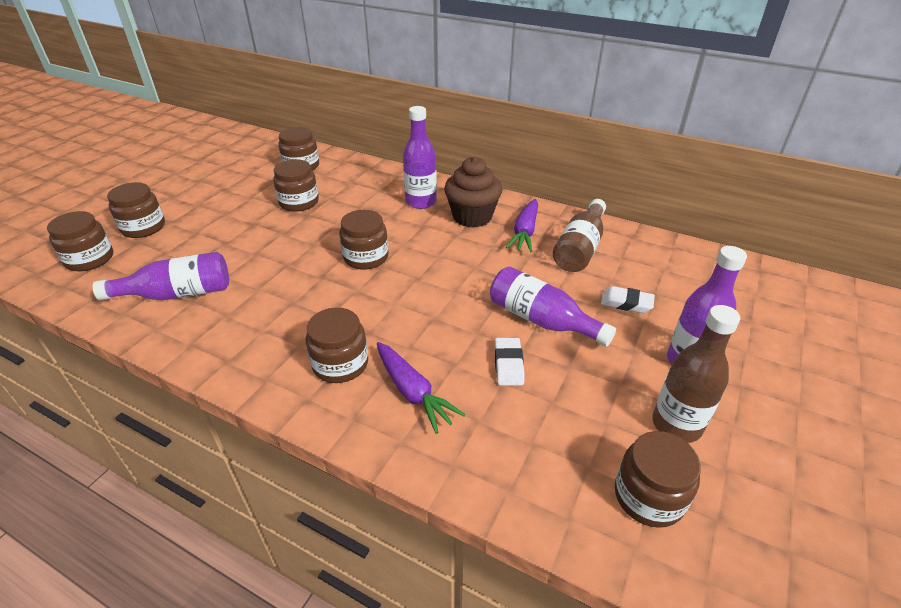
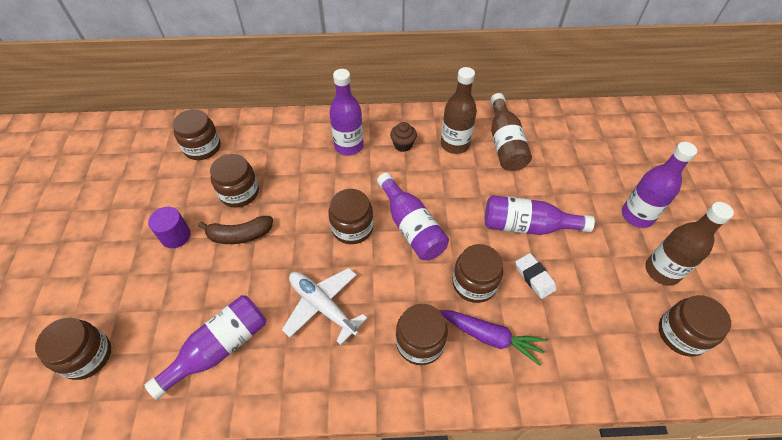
camera: 30 degrees left, 15 degrees up
brown jar [107,182,165,238] -> brown jar moved to [452,244,503,303]
brown cupcake [444,157,502,228] -> brown cupcake [390,122,417,152], size x0.51
purple carrot [505,199,538,252] -> brown bottle [441,67,477,154]
white eraser [601,286,655,313] -> none
none -> purple cylinder [148,207,191,248]
none -> brown banana [198,216,273,244]
none -> white plane [282,268,367,345]
none -> purple bottle [377,172,449,260]

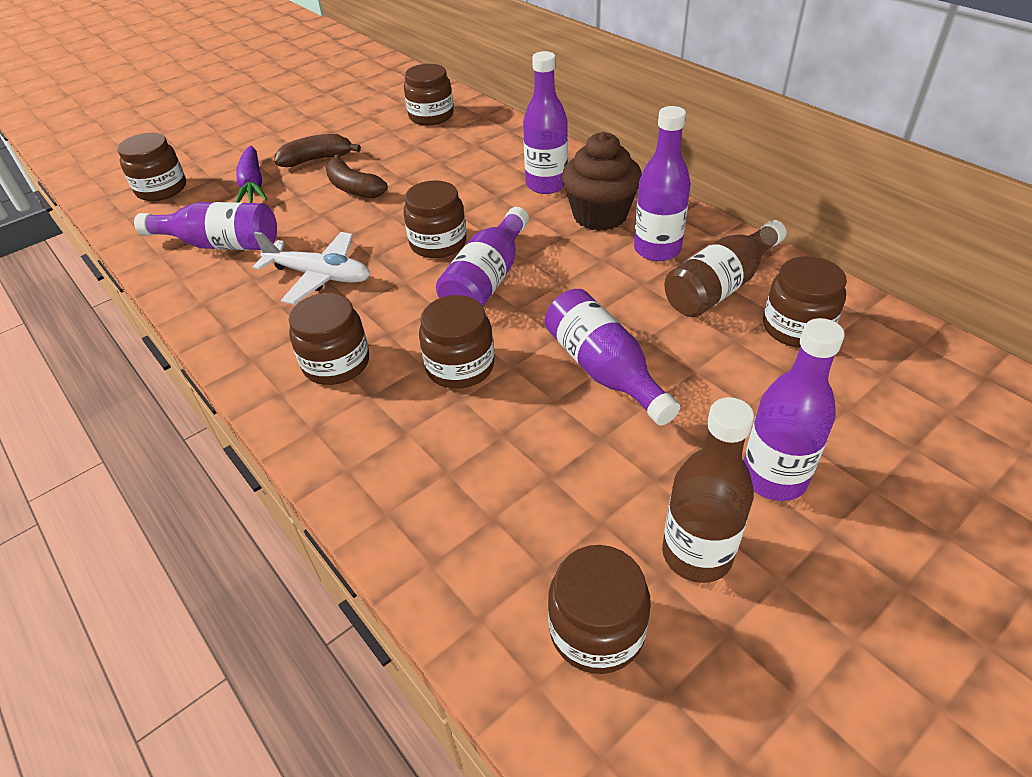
camera: 55 degrees right, 10 degrees down
purple cylinder [148,207,191,248] -> brown banana [274,134,361,167]
brown jar [210,154,259,207] -> brown jar moved to [763,256,847,348]
white plane [282,268,367,345] -> white plane turned 105 degrees clockwise [253,232,370,305]
brown cupcake [390,122,417,152] -> brown cupcake [562,132,642,231], size x1.95
purple carrot [440,310,547,366] -> purple carrot moved to [236,146,267,203]
brown bottle [441,67,477,154] -> purple bottle [634,106,691,261]
white eraser [515,253,557,299] -> none

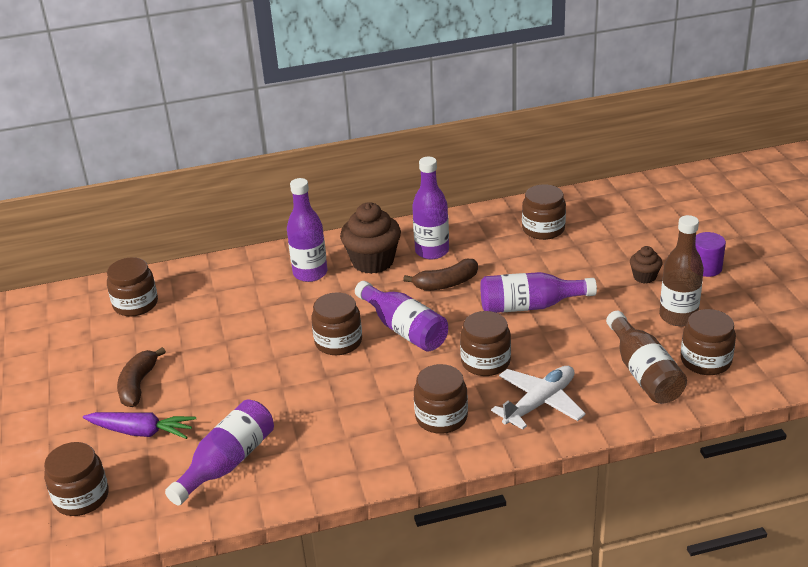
camera: 65 degrees left, 10 degrees down
white plane [253,232,370,305] -> white plane moved to [491,366,586,430]
brown banana [325,154,388,198] -> brown banana moved to [403,259,478,290]
brown bottle [664,220,786,317] -> brown bottle moved to [606,311,687,404]
purple bottle [744,318,845,501] -> brown cupcake [630,246,662,284]
none -> purple cylinder [696,232,726,277]

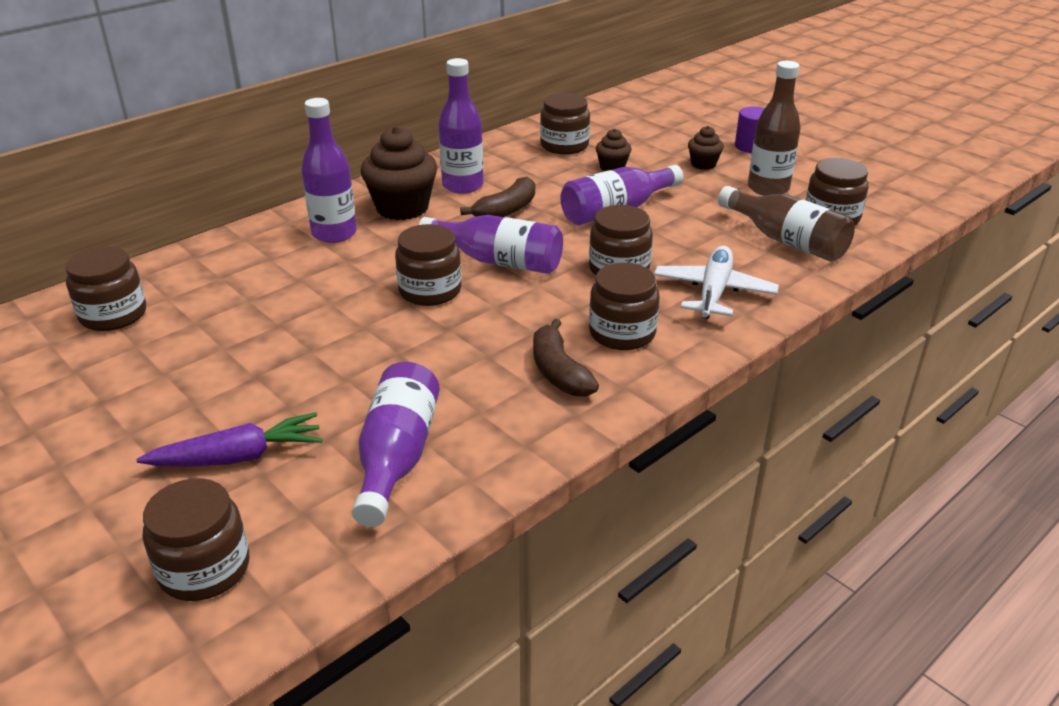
camera: 30 degrees left, 0 degrees up
brown banana [117,347,166,407] -> brown banana moved to [533,319,599,397]
none -> brown cupcake [596,129,632,171]

